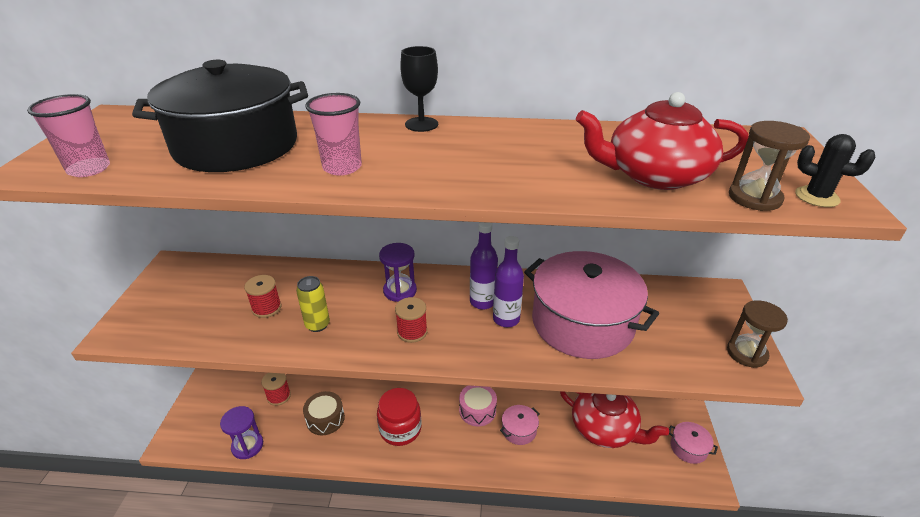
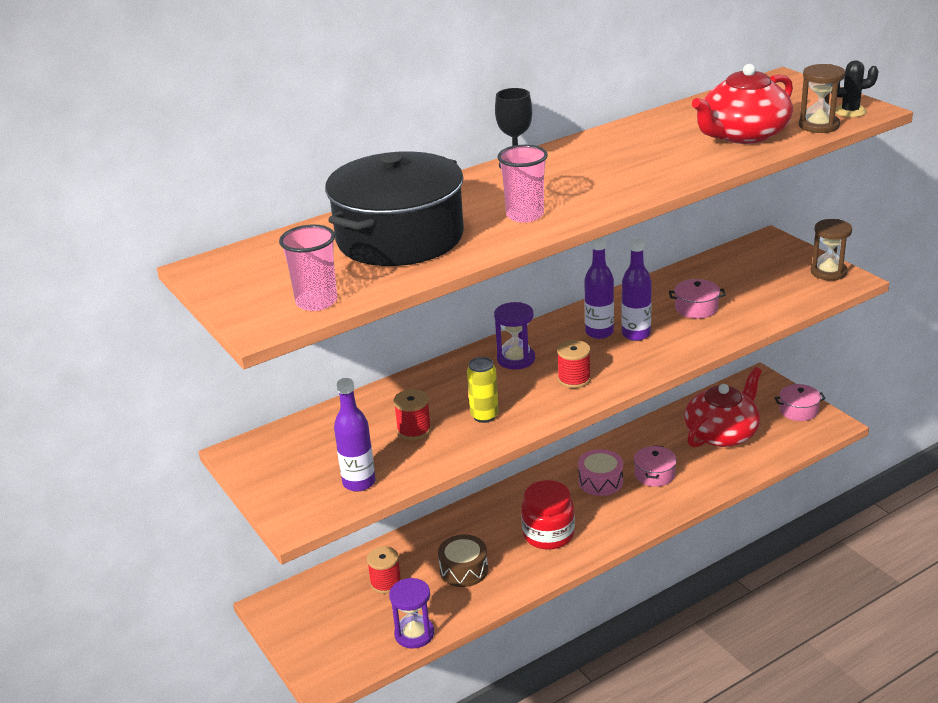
camera: 35 degrees left, 5 degrees down
pink pot [524,251,659,359] -> pink pot [669,279,726,319], size x0.41
red teapot [560,391,669,448] -> red teapot turned 45 degrees counterclockwise [684,367,762,448]
none -> purple bottle [334,378,376,492]

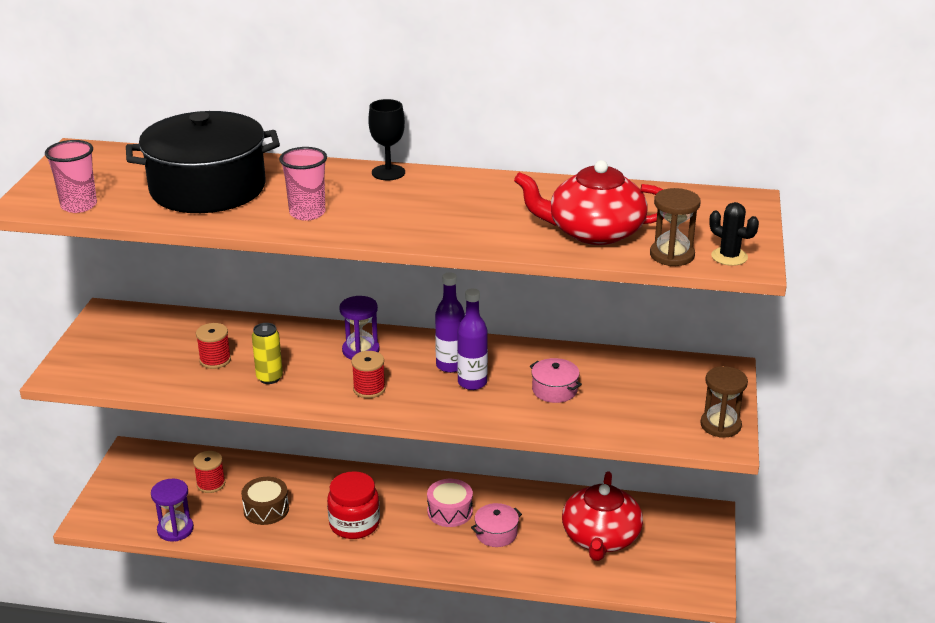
camera: 40 degrees right, 0 degrees up
purple bottle [334,378,376,492] -> none
red teapot [684,367,762,448] -> red teapot turned 105 degrees clockwise [562,471,643,561]
pink pot [775,384,826,421] -> none

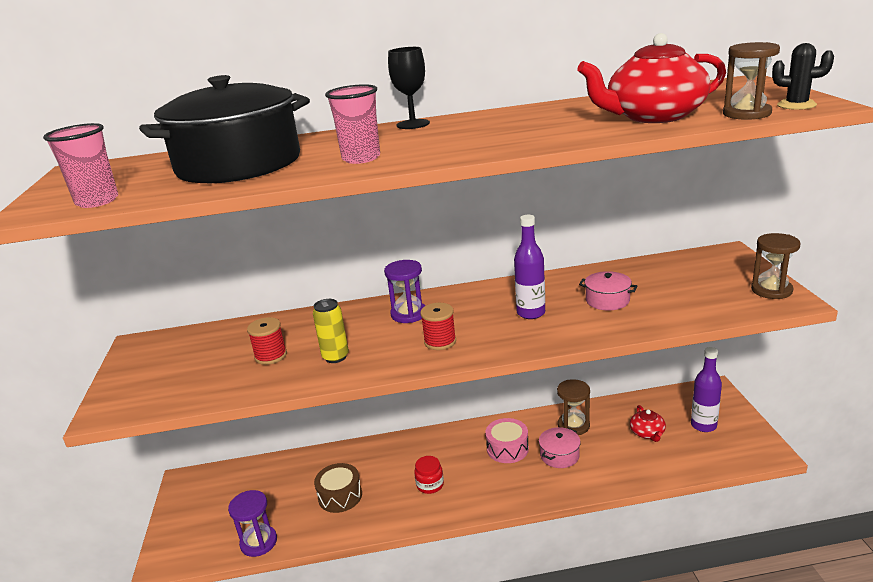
camera: 15 degrees left, 5 degrees down
red spool [193,451,225,493] -> none
red jar [327,471,380,539] -> red jar [414,456,444,494], size x0.57
purple bottle [435,272,465,373] -> purple bottle moved to [691,347,722,432]
red teapot [562,471,643,561] -> red teapot [630,405,666,442], size x0.48
none -> brown hourglass [557,379,590,435]

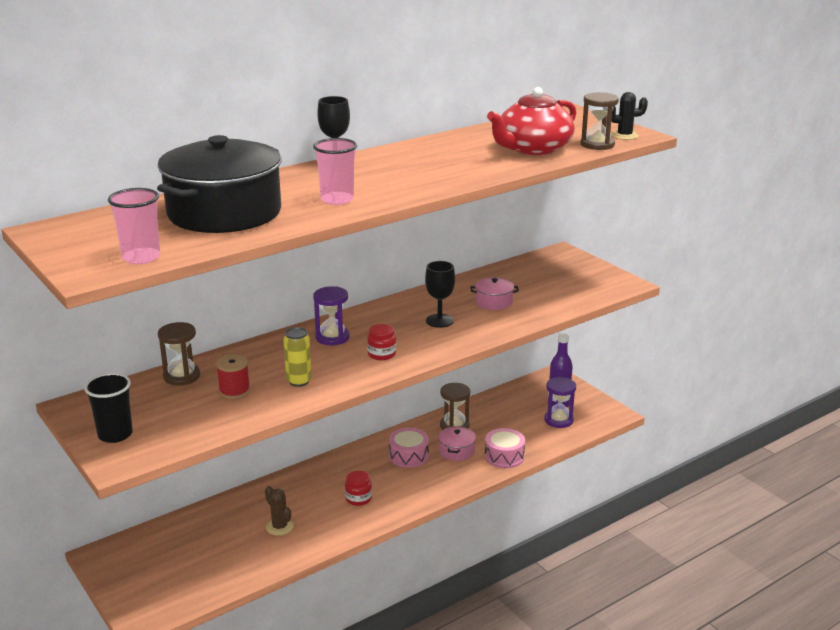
camera: 30 degrees left, 0 degrees up
purple hourglass [228,490,277,557] -> purple hourglass moved to [544,377,576,428]
brown drum [314,463,362,513] -> brown cactus [265,486,294,536]
red spool [420,303,456,350] -> red jar [367,324,396,360]
purple bottle [514,215,545,319] -> black goblet [425,261,455,328]
red teapot [630,405,666,442] -> none
brown hourglass [751,233,801,299] -> brown hourglass moved to [158,322,200,386]
none -> black cup [84,373,133,443]
none -> pink drum [485,428,525,468]

